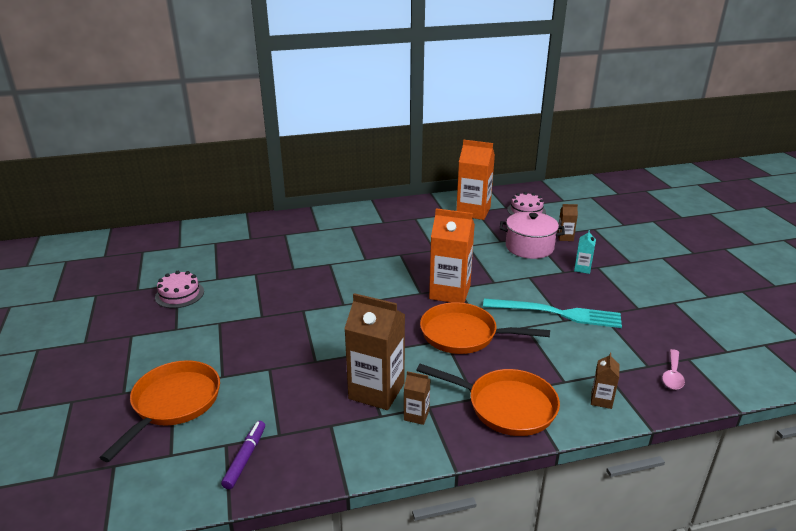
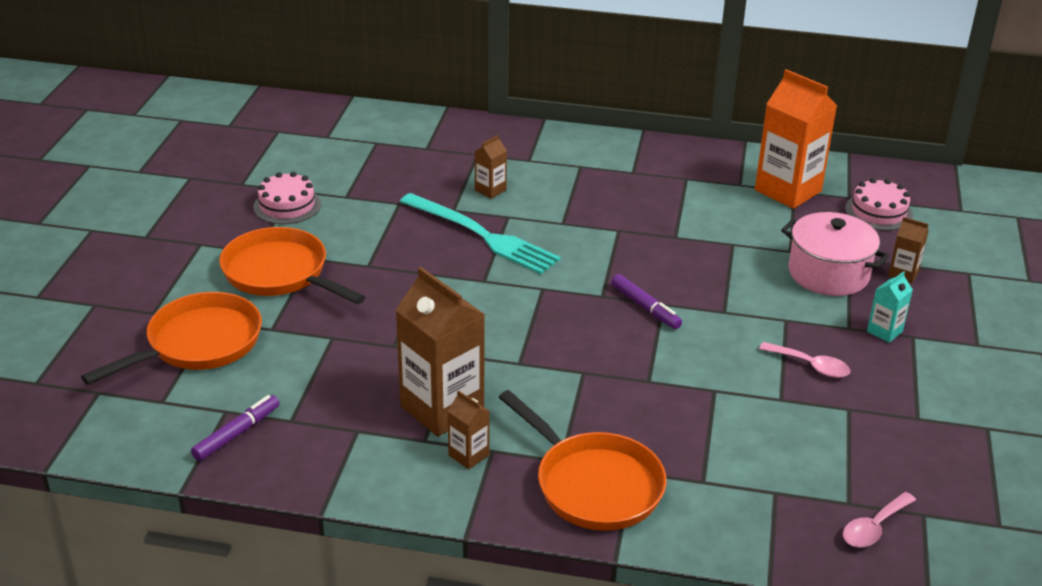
camera: 25 degrees right, 5 degrees up
orange pan [420,302,550,354] -> orange pan moved to [219,227,365,304]
orange carton [429,208,475,303] -> purple marker [611,274,682,329]
turquoise fork [483,299,622,328] -> turquoise fork moved to [400,193,561,274]
brown carton [591,353,619,409] -> brown carton moved to [475,135,507,199]
none -> pink spoon [759,342,851,378]

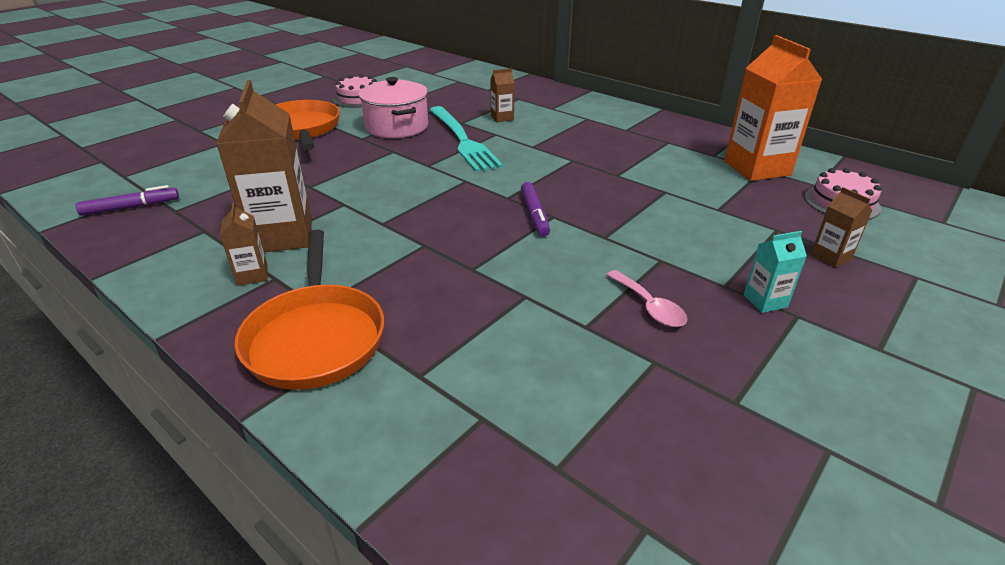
camera: 30 degrees right, 0 degrees up
orange pan [81,292,262,385] -> none
pink pot [781,212,889,296] -> pink pot moved to [359,77,428,138]
pink spoon [843,492,916,547] -> none

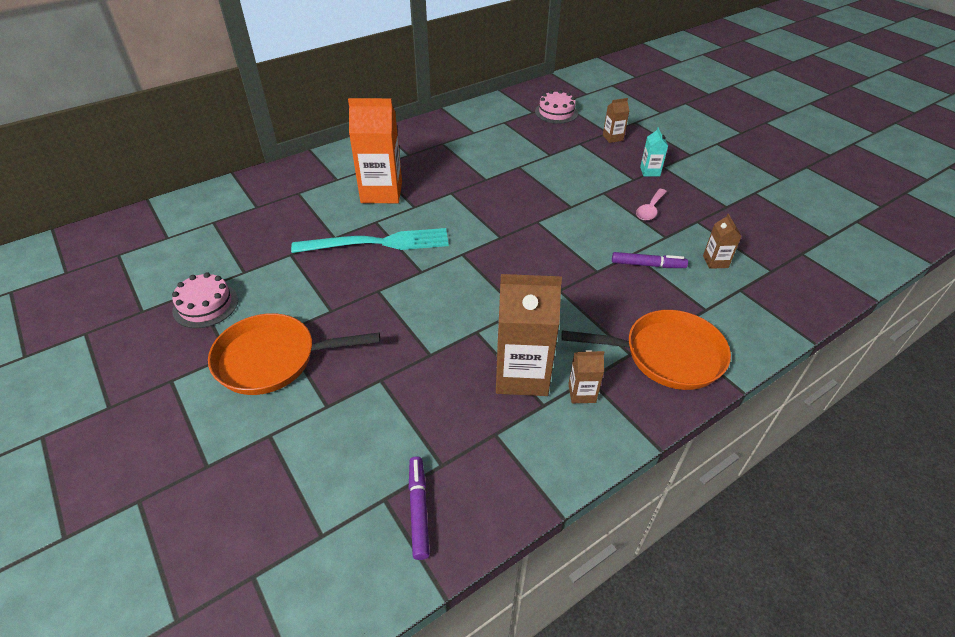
camera: 75 degrees left, 10 degrees up
pink pot [359,77,428,138] -> none
brown carton [490,68,515,122] -> brown carton moved to [703,214,742,269]
purple marker [521,182,550,237] -> purple marker moved to [612,252,688,268]
pink spoon [606,270,688,327] -> pink spoon turned 135 degrees clockwise [636,189,667,221]
orange carton [724,35,823,181] -> orange carton moved to [348,98,402,203]

